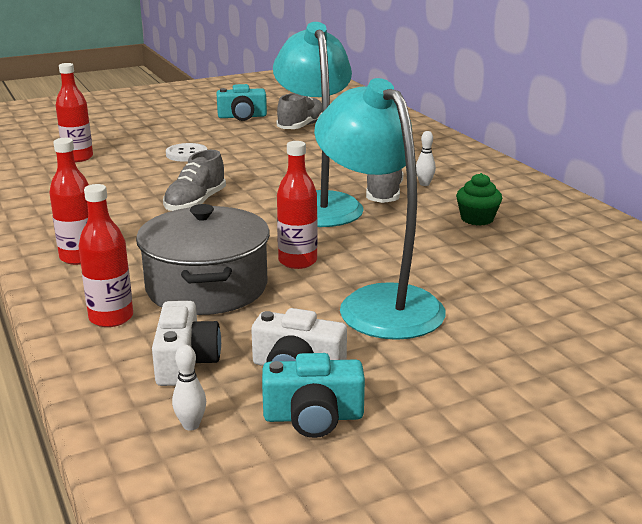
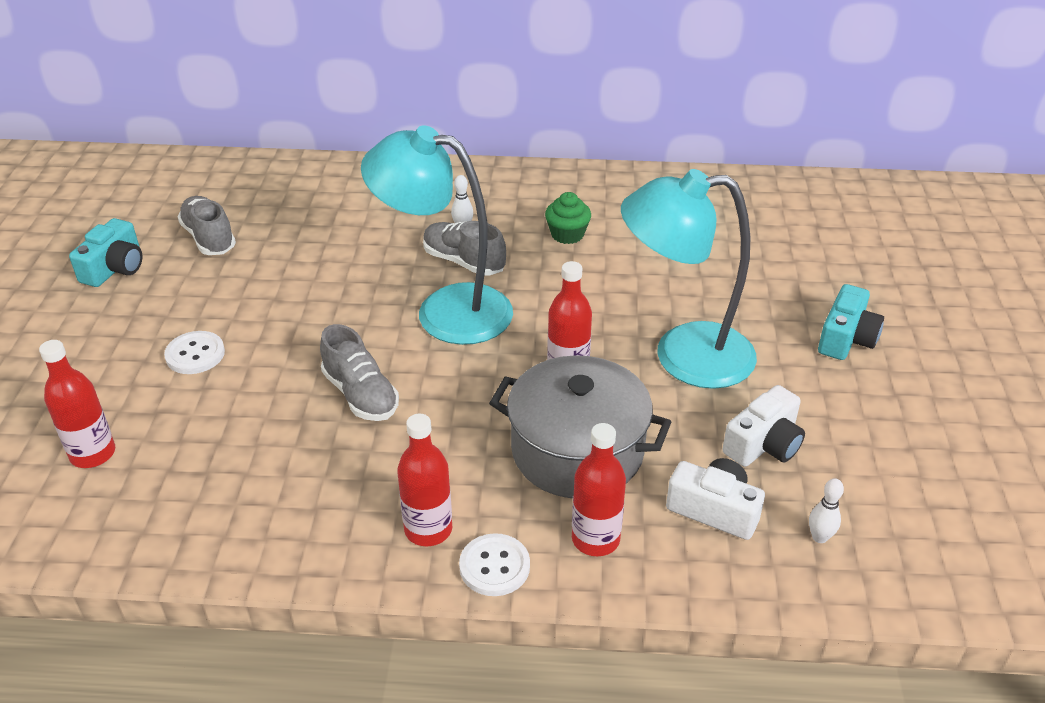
camera: 60 degrees left, 15 degrees up
turquoise camera [262,353,365,438] -> turquoise camera moved to [818,284,884,360]
none -> white button [459,533,530,596]

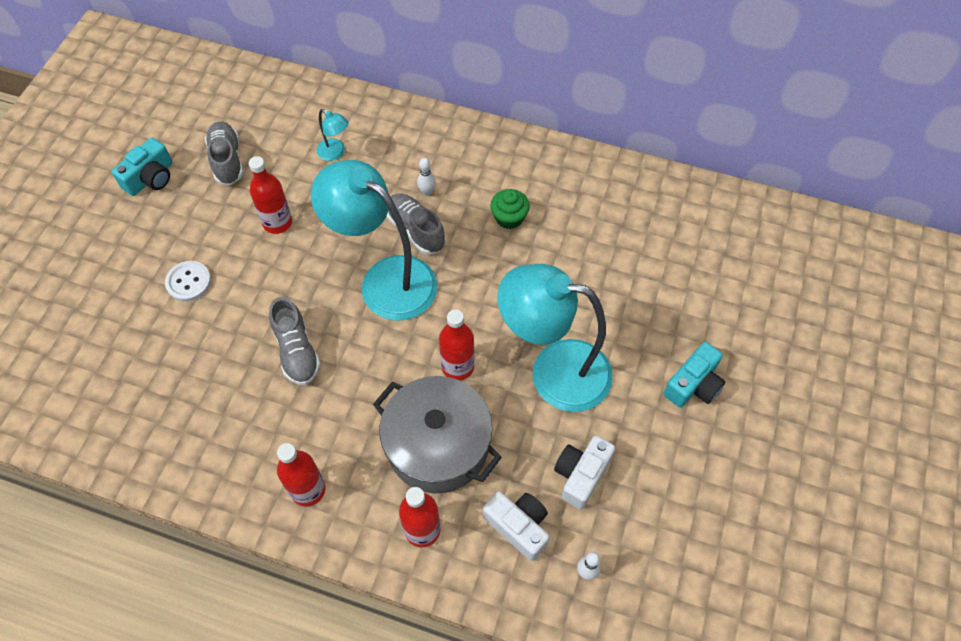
camera: 15 degrees right, 20 degrees up
red bottle [39,340,115,468] -> red bottle moved to [249,156,292,234]
white button [459,533,530,596] -> none
white camera [723,385,805,467] -> white camera turned 150 degrees clockwise [554,436,615,509]
none -> turquoise lamp [316,109,349,161]

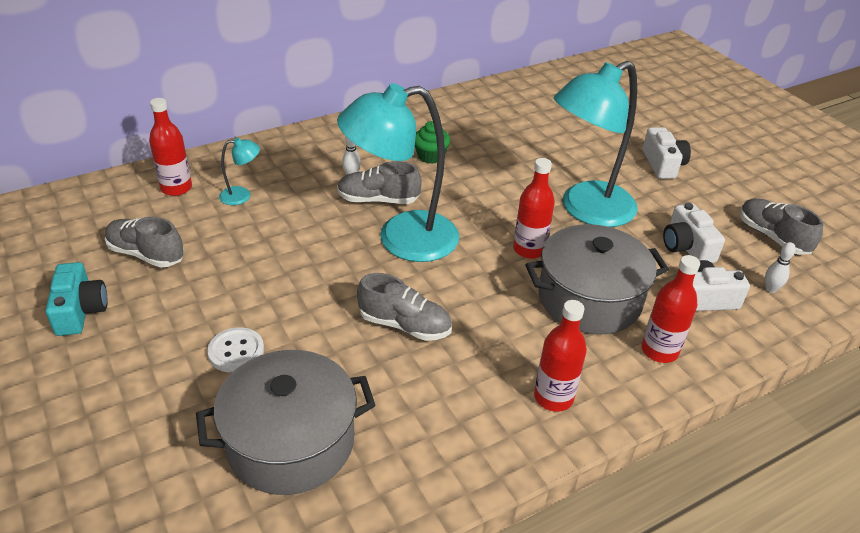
camera: 50 degrees left, 20 degrees down
red bottle [249,156,292,234] -> red bottle moved to [149,98,192,196]
turquoise camera [663,342,725,408] -> white camera [643,127,691,179]
none -> grey pot [196,350,375,495]
none -> grey shoe [740,198,823,255]

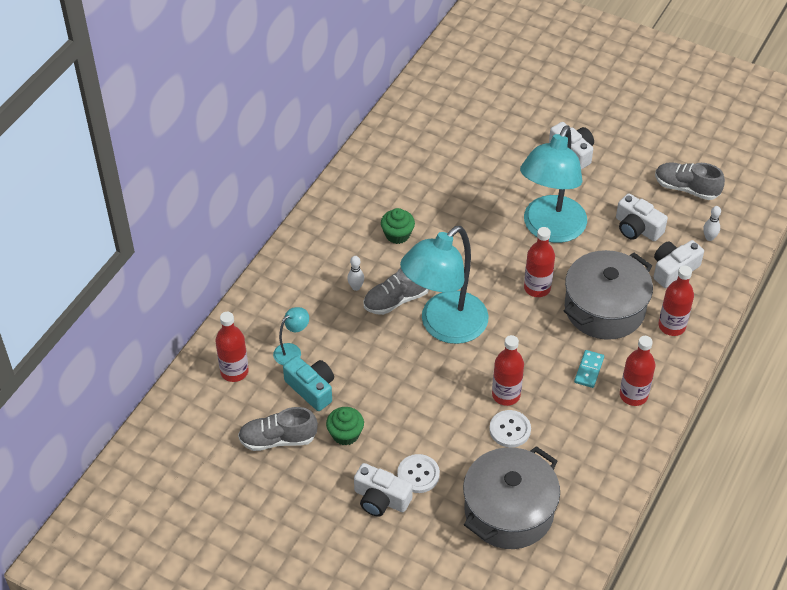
camera: 30 degrees left, 10 degrees up
turquoise camera [46,262,108,336] -> turquoise camera moved to [283,356,334,411]
grey shoe [357,273,452,341] -> red bottle [492,335,524,406]
none -> green cupcake [326,407,364,446]
none -> white camera [354,463,413,517]
none -> white button [489,410,531,447]
none -> turquoise domino [574,350,604,388]

